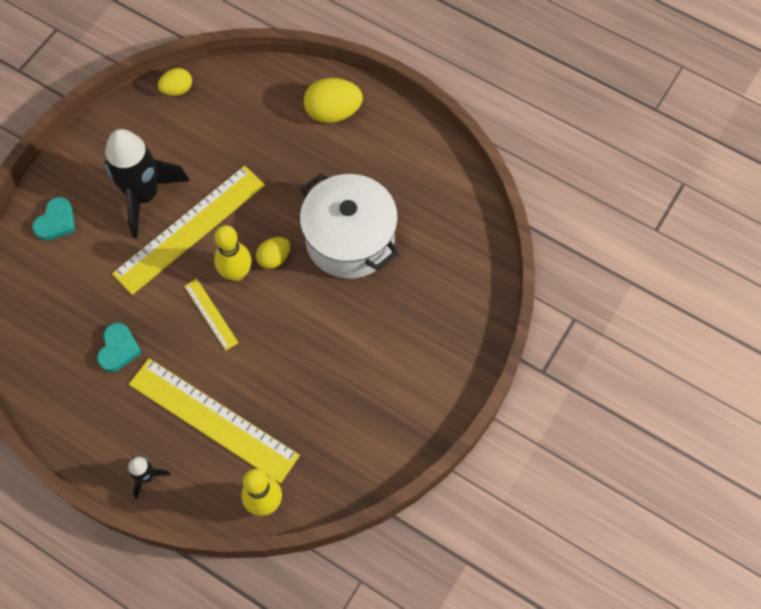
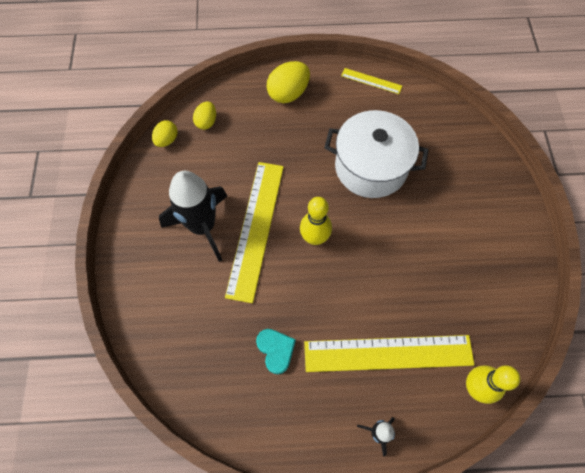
camera: 35 degrees left, 0 degrees up
turquoise heart [32,197,75,241] -> none
yellow ruler [184,279,239,351] -> yellow ruler moved to [341,68,402,94]
yellow egg [256,237,291,269] -> yellow egg moved to [193,101,216,130]

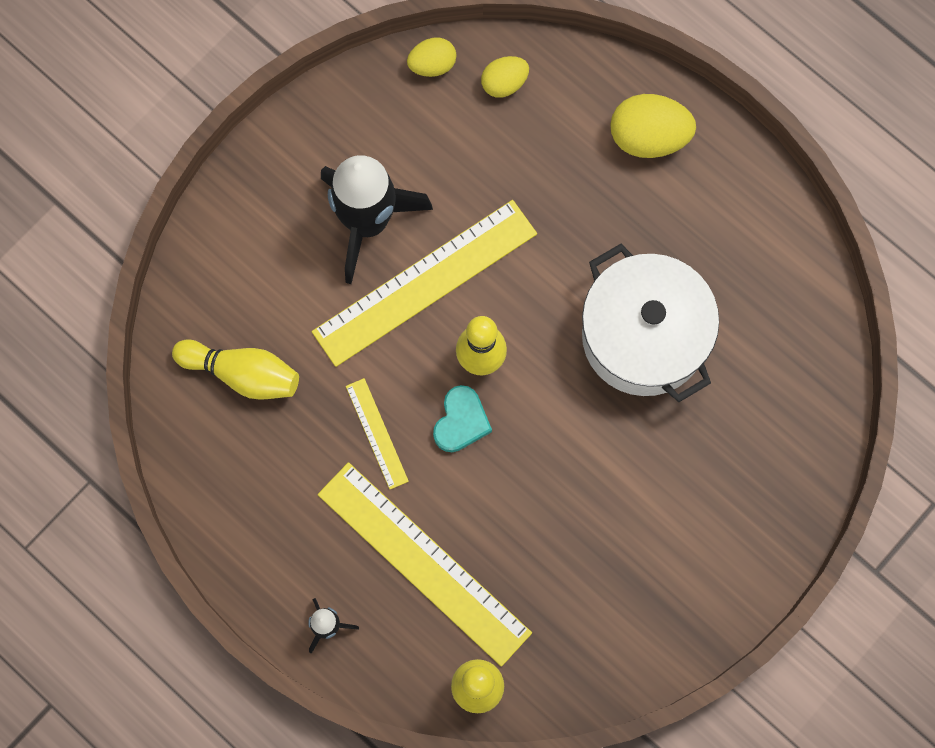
camera: 45 degrees right, 10 degrees up
turquoise heart [256,329,296,374] -> turquoise heart moved to [433,385,492,452]
yellow ruler [341,68,402,94] -> yellow ruler moved to [346,378,409,489]
none -> yellow bowling pin [172,339,299,400]

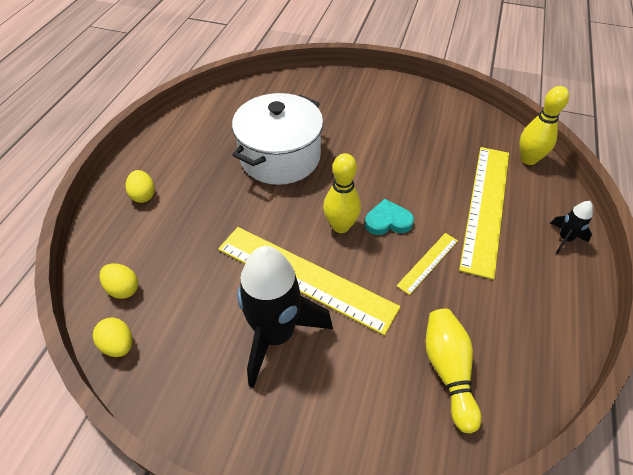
camera: 115 degrees left, 25 degrees down
yellow egg [610,94,696,158] -> yellow egg [126,170,155,203], size x0.60

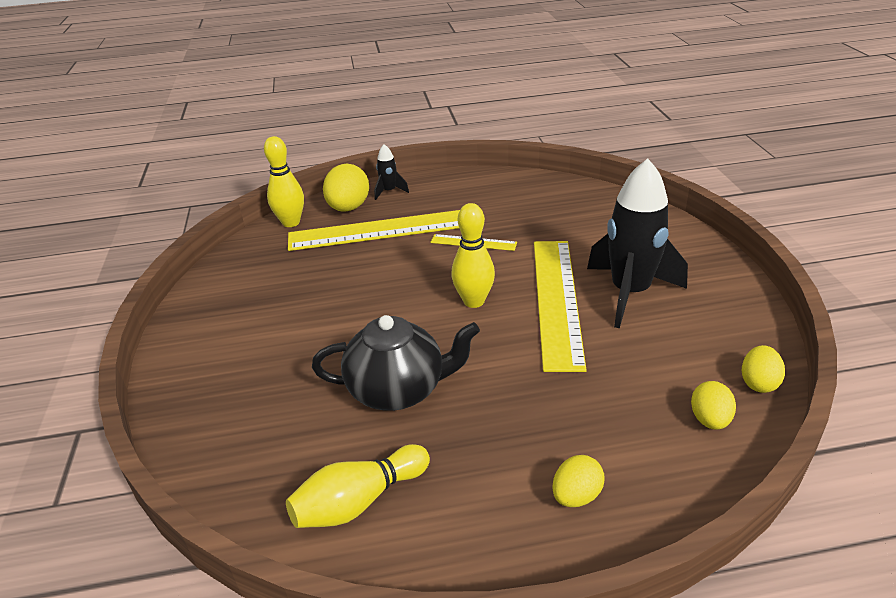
camera: 115 degrees left, 15 degrees down
white pot [232,93,323,185] -> black teapot [312,315,480,411]
turquoise heart [365,199,414,235] -> none
yellow bowling pin [426,309,482,433] -> yellow bowling pin moved to [286,444,430,528]
none -> yellow egg [323,164,369,212]

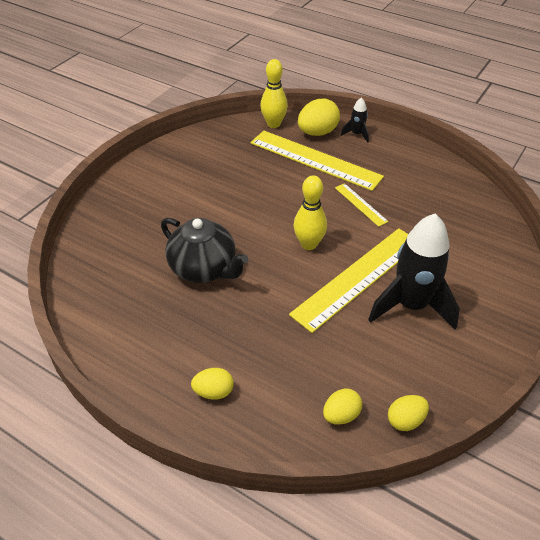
camera: 40 degrees right, 10 degrees up
yellow bowling pin [286,444,430,528] -> none

